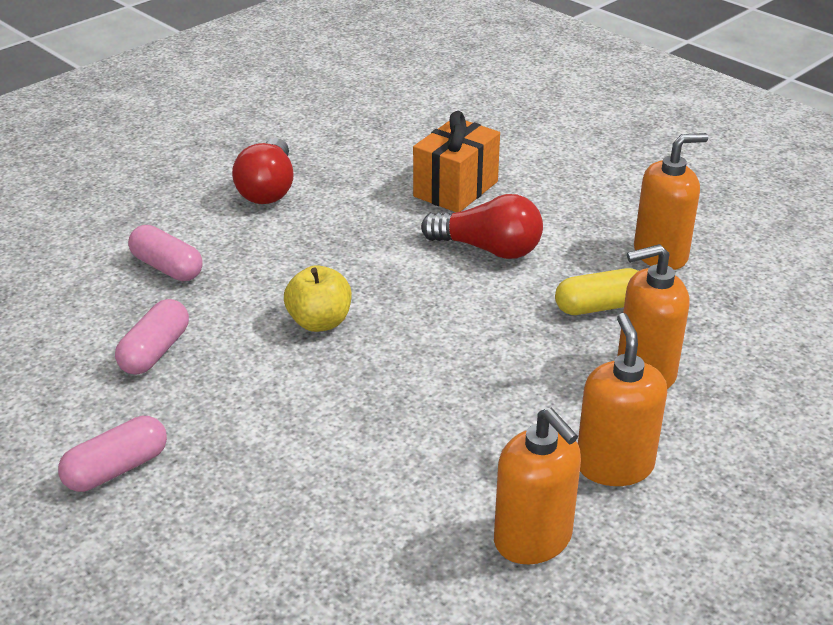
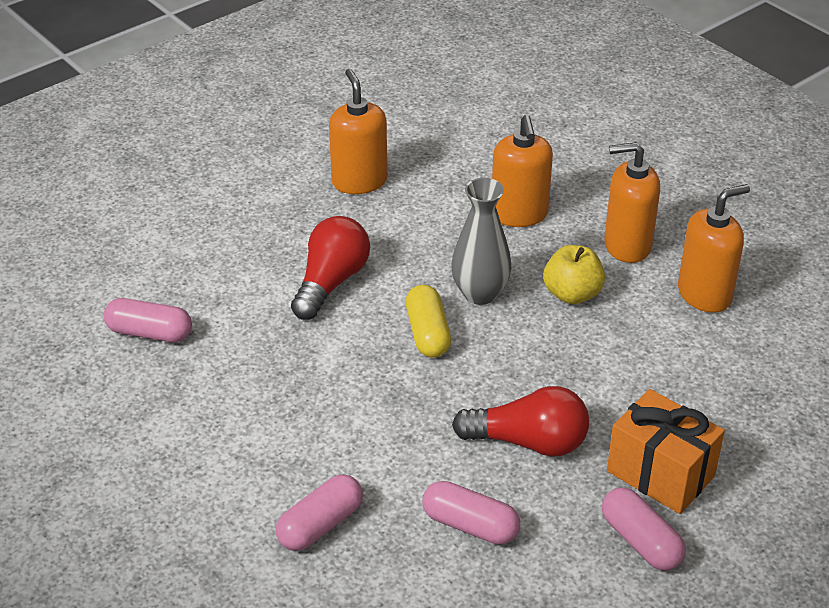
camera: 85 degrees left, 5 degrees up
red light bulb [232,138,294,204] -> red light bulb moved to [452,386,589,457]
yellow apple [284,265,351,332] -> yellow apple moved to [543,245,605,304]
orange gift [413,111,500,212] -> orange gift moved to [607,389,725,514]
yellow capsule [555,268,638,315] -> yellow capsule moved to [406,285,451,357]
none -> pink capsule [104,298,192,342]
none -> grey vase [451,178,511,305]

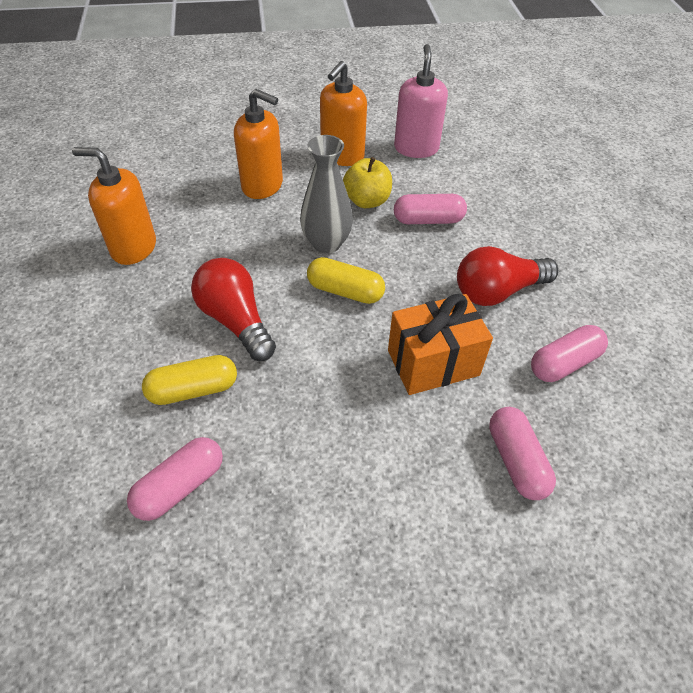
camera: 60 degrees left, 10 degrees up
red light bulb [452,386,589,457] -> red light bulb turned 150 degrees counterclockwise [457,246,558,306]
pink capsule [602,487,686,571] -> pink capsule moved to [394,194,467,224]
orange gift [607,389,725,514] -> orange gift moved to [388,294,493,395]
orange soap dispenser [678,184,750,313] -> pink soap dispenser [394,44,448,158]
none -> yellow capsule [142,355,237,405]

